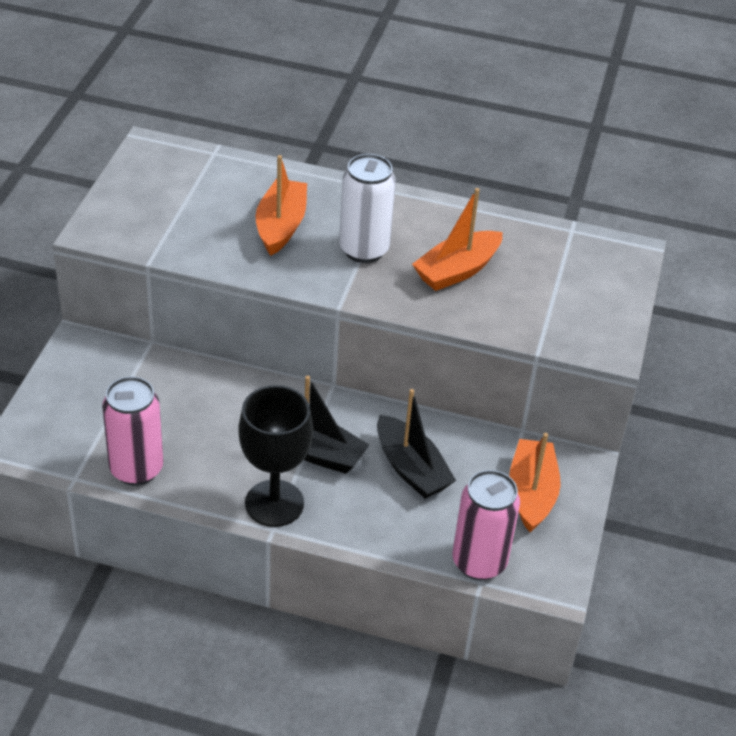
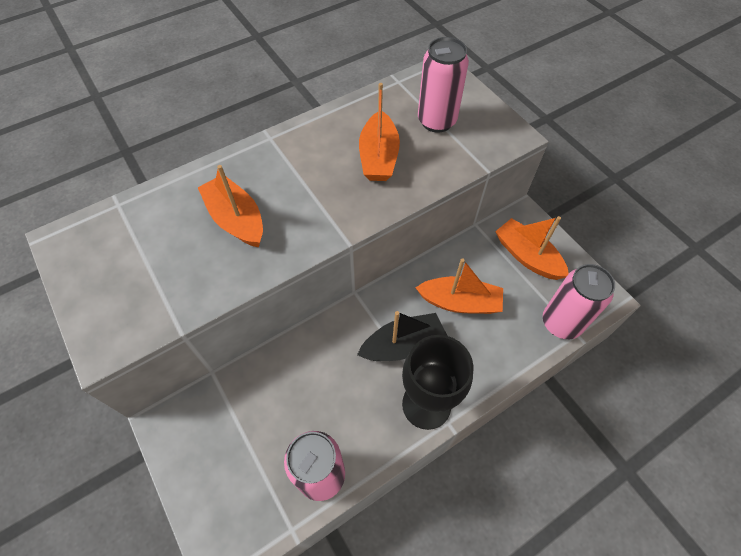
camera: 45 degrees left, 15 degrees up
white can [339,154,396,263] -> none
black boat [377,389,456,499] -> orange boat [416,258,503,314]
none -> pink can [418,37,469,133]

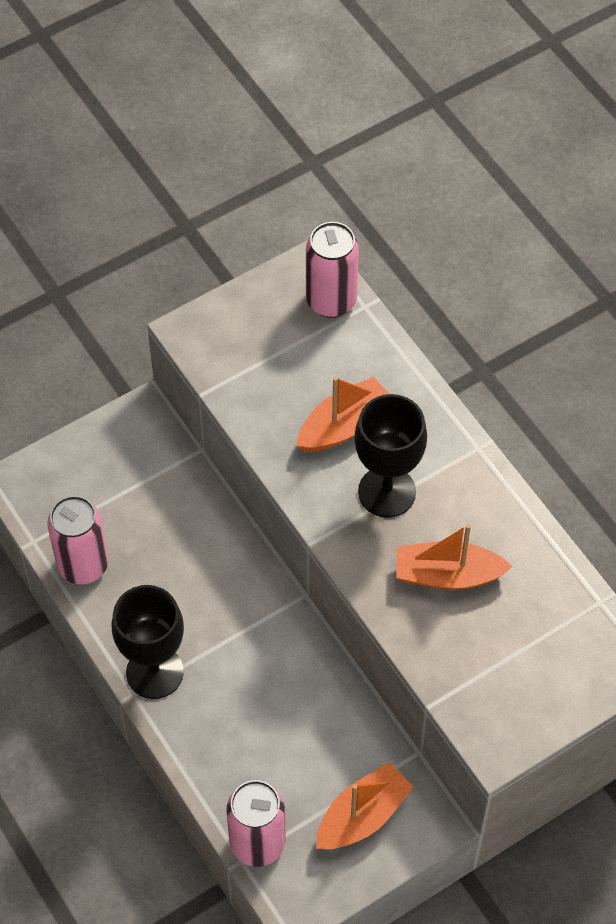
camera: 90 degrees right, 0 degrees up
black boat [357,311,447,361] -> none
orange boat [416,258,503,314] -> none
pink can [418,37,469,133] -> pink can moved to [306,222,359,318]
none -> black goblet [354,394,427,518]

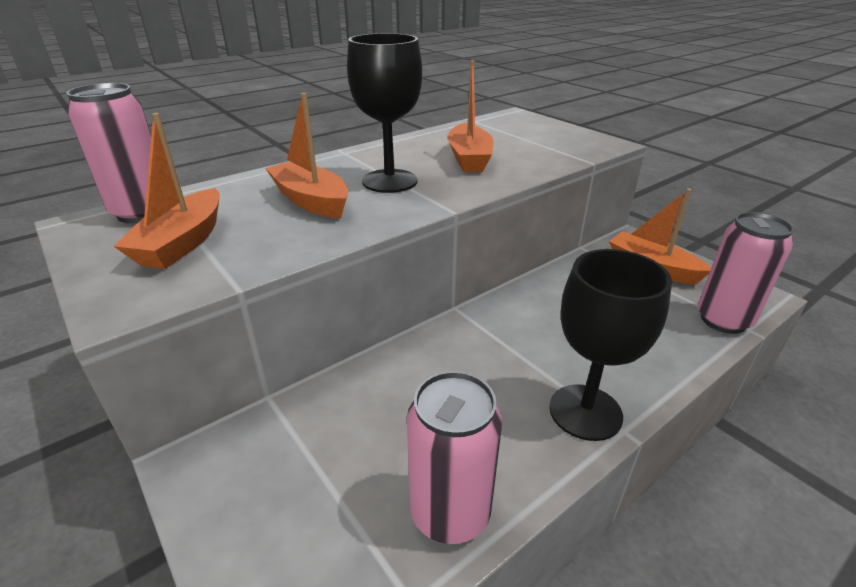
camera: 95 degrees left, 25 degrees down
none -> orange boat [114,113,220,269]

